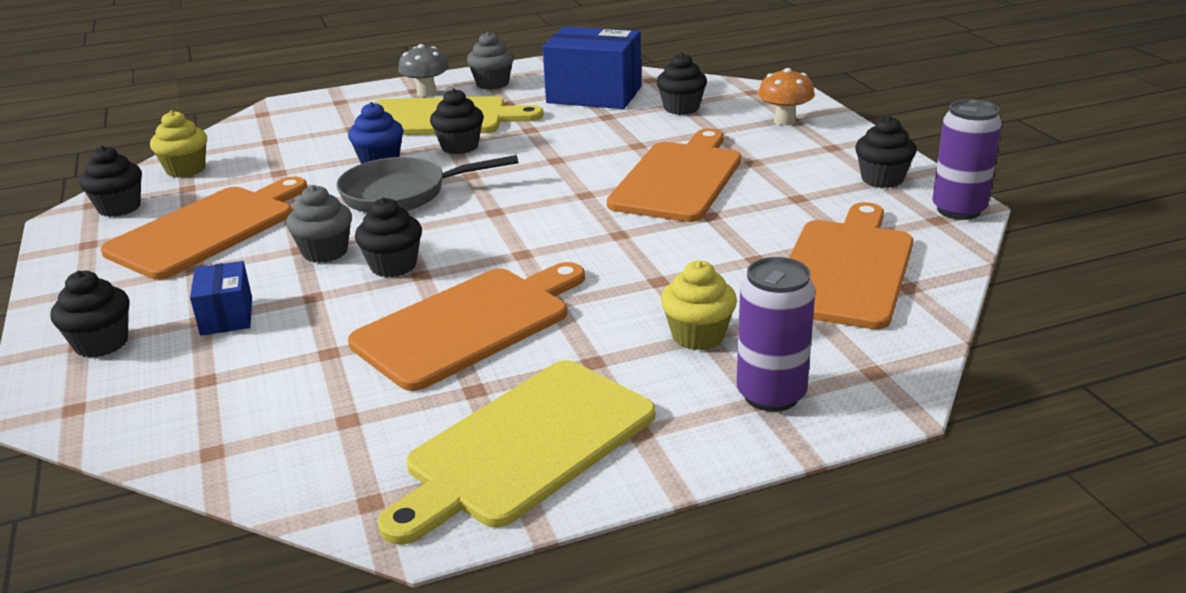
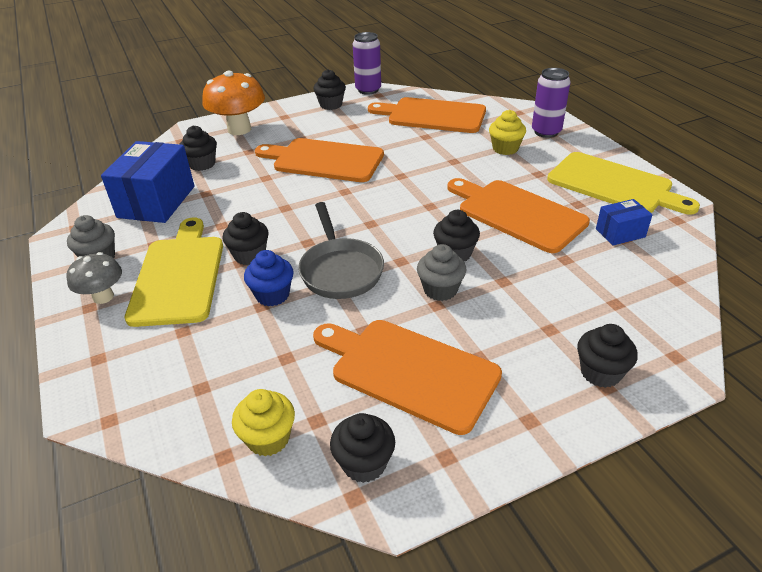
camera: 95 degrees left, 10 degrees up
blue box [190,261,252,336] -> blue box moved to [596,199,652,245]
orange mushroom [758,68,815,126] -> orange mushroom [202,71,265,135], size x1.68

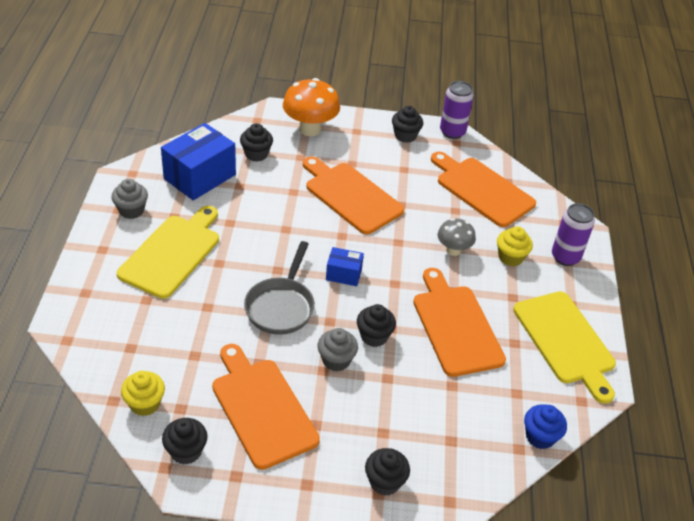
camera: 25 degrees right, 5 degrees up
grey mushroom [66,252,122,304] -> grey mushroom moved to [438,218,476,256]
black cupcake [223,212,269,265] -> none
blue cupcake [244,250,294,306] -> blue cupcake moved to [524,404,567,449]
blue box [596,199,652,245] -> blue box moved to [326,247,364,286]

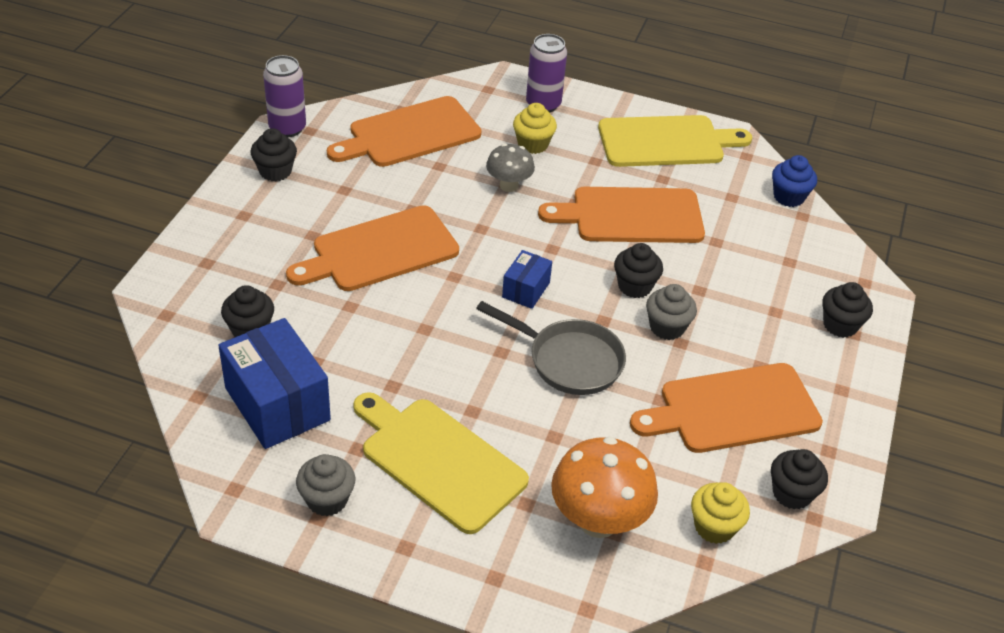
camera: 75 degrees left, 0 degrees up
orange mushroom [283,78,340,136] -> orange mushroom moved to [551,437,658,538]

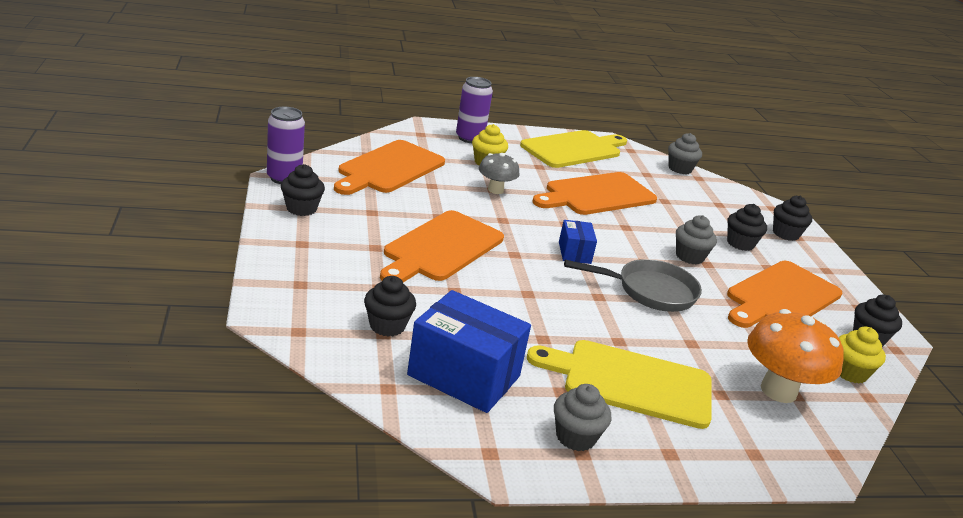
camera: 30 degrees left, 15 degrees down
black cupcake [614,243,663,298] -> black cupcake moved to [727,204,767,251]
blue cupcake [772,155,817,207] -> grey cupcake [668,133,702,174]

